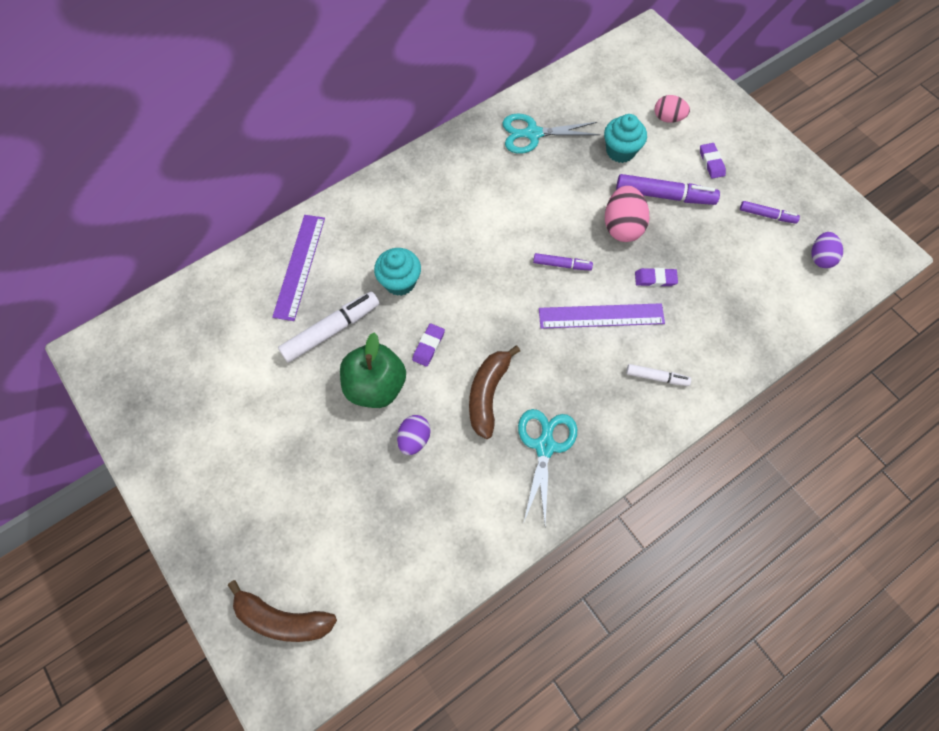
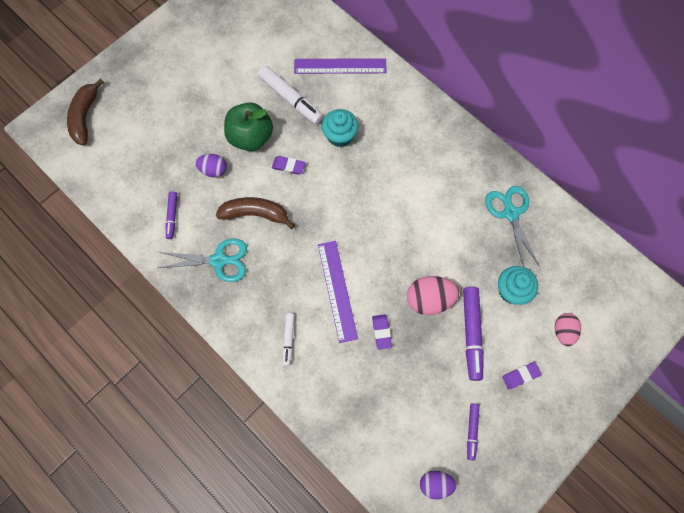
camera: 80 degrees right, 5 degrees up
purple marker [533,253,593,271] -> purple marker moved to [166,192,177,239]

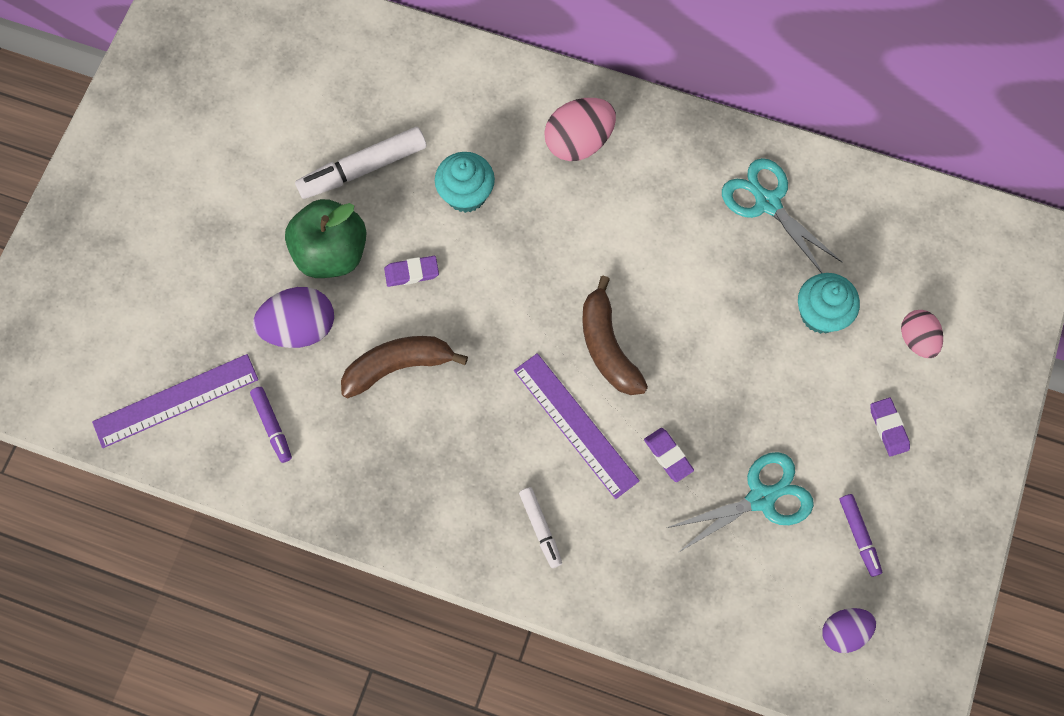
camera: 25 degrees left, 0 degrees up
brown banana [67,78,104,145] -> brown banana moved to [582,276,648,395]
turquoise scissors [158,238,247,282] -> turquoise scissors moved to [667,452,814,552]
purple egg [196,154,227,177] -> purple egg [253,287,334,348], size x1.56
white marker [258,65,323,124] -> white marker turned 135 degrees clockwise [295,127,426,199]
purple ruler [294,58,387,74] -> purple ruler moved to [92,354,258,448]
pink egg [407,276,459,315] -> pink egg moved to [544,98,616,161]
purple marker [463,287,484,381] -> none
purple eraser [502,362,542,389] -> purple eraser turned 60 degrees counterclockwise [870,398,910,457]

